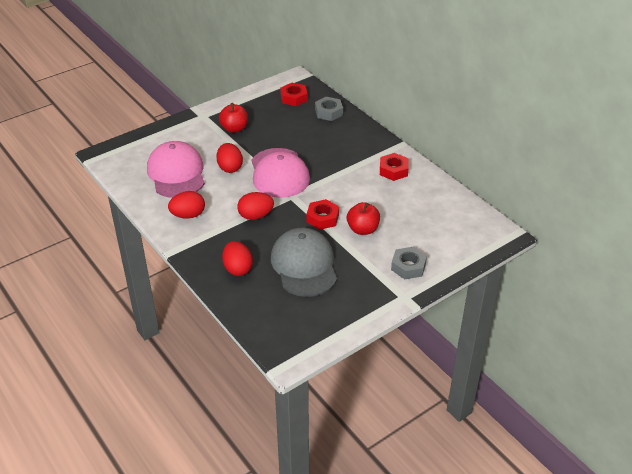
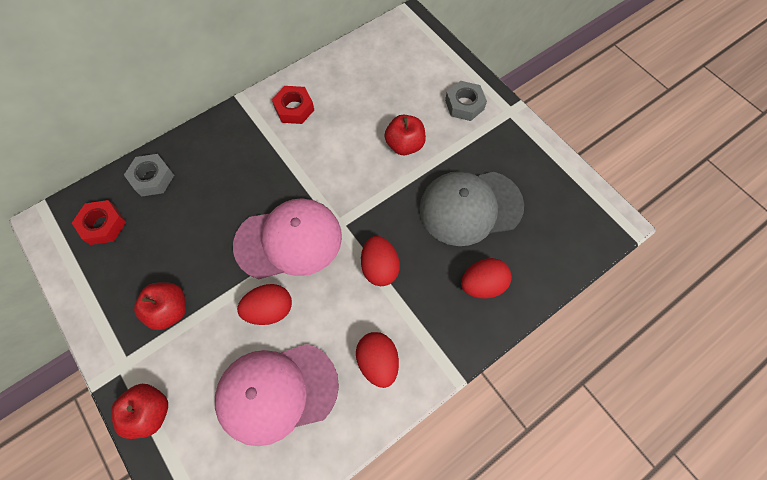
camera: 90 degrees left, 25 degrees up
red nut [306,199,339,230] -> none
none -> red apple [111,384,168,439]

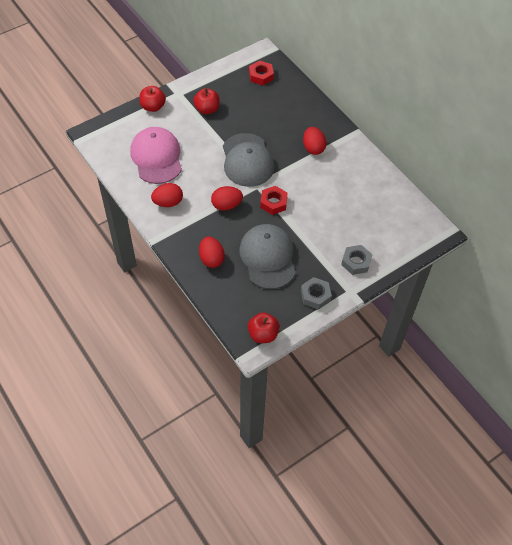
camera: 90 degrees right, 10 degrees down
grey nut [124,154,174,197] -> grey nut moved to [301,277,332,310]
pink cap [233,198,342,279] -> grey cap [223,133,274,187]
red egg [237,284,292,325] -> red egg moved to [303,127,327,155]
red nut [272,86,314,124] -> red nut moved to [260,186,288,215]
red apple [385,115,426,155] -> red apple moved to [248,312,279,343]

